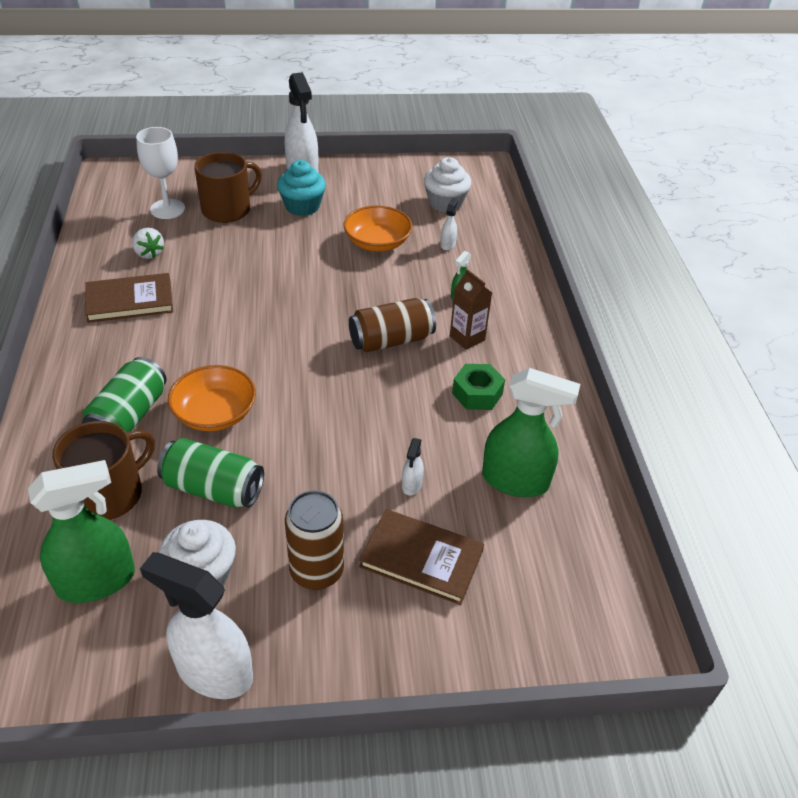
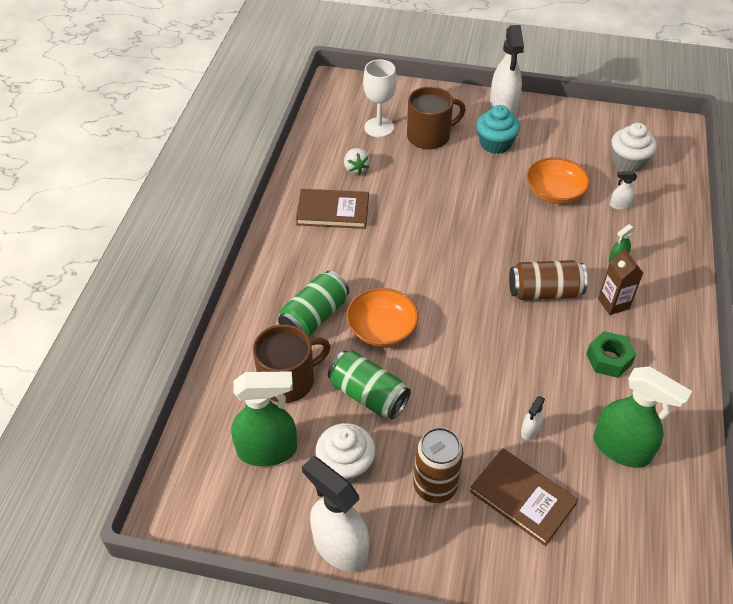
camera: 20 degrees right, 5 degrees up
white spray bottle [440,198,458,250] -> white spray bottle turned 120 degrees counterclockwise [610,171,637,210]

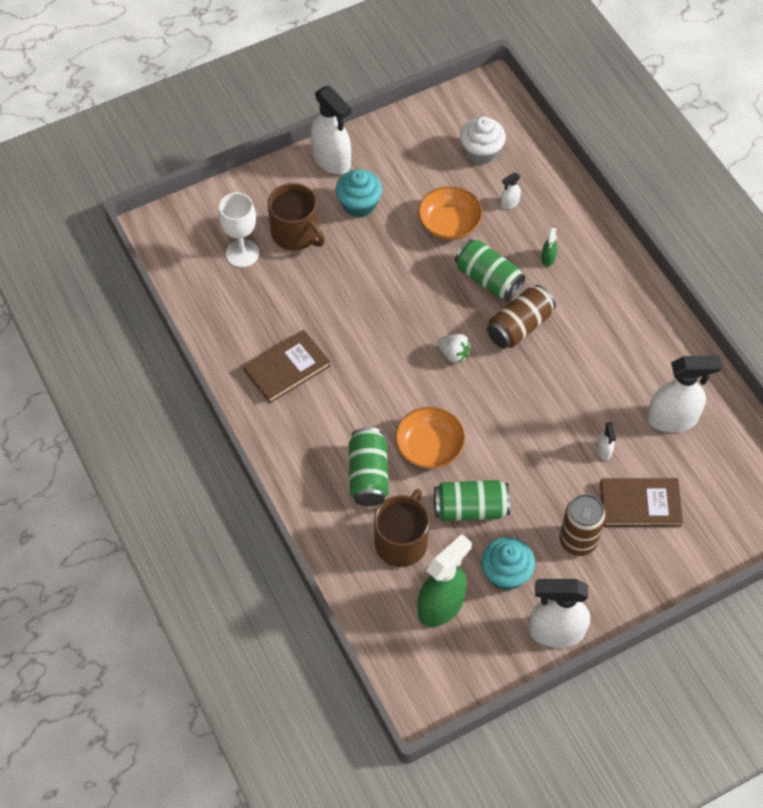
camera: 40 degrees left, 10 degrees up
white cupcake [315,423,375,484] -> turquoise cupcake [481,537,535,591]
white strawberry [344,148,370,175] -> white strawberry moved to [437,334,471,363]
brown mug [407,87,466,149] -> brown mug turned 105 degrees clockwise [268,183,325,250]
green nut [586,331,636,378] -> none
green spray bottle [593,366,692,468] -> white spray bottle [647,355,722,432]
brown carton [598,248,643,315] -> none
none -> green can [455,239,525,300]

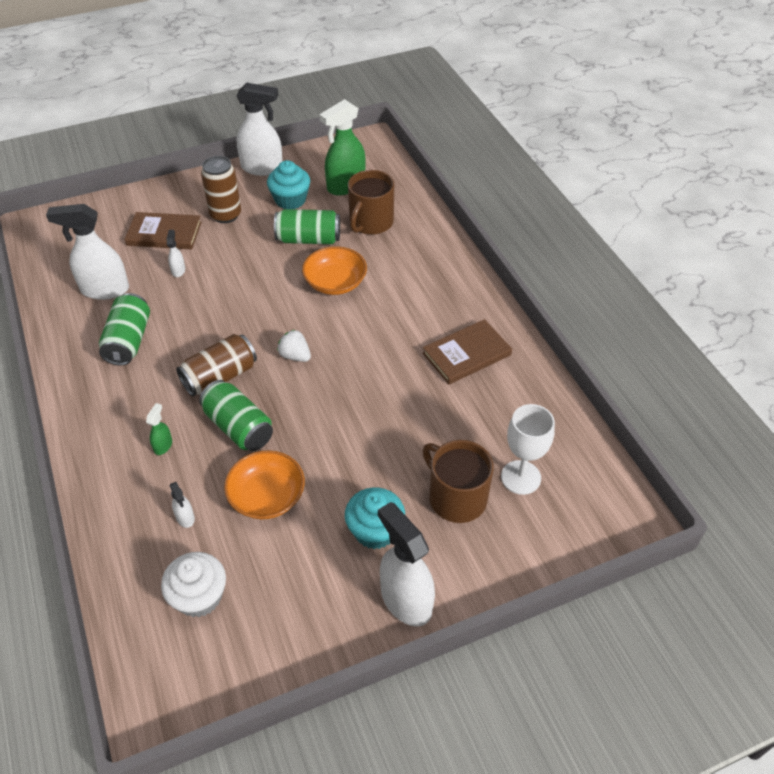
camera: 175 degrees left, 10 degrees down
green can [349,427,389,506] -> green can moved to [99,293,150,365]
white spray bottle [500,173,521,209] -> white spray bottle turned 90 degrees clockwise [170,482,195,528]

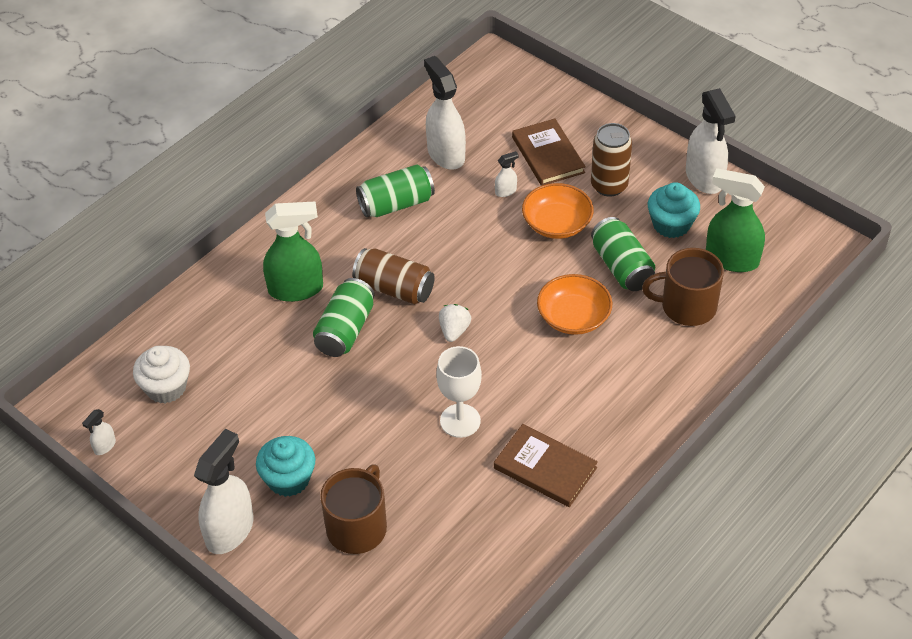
camera: 65 degrees right, 0 degrees up
green spray bottle [146,403,172,455] -> green spray bottle [263,202,323,302], size x2.27
white spray bottle [170,482,195,528] -> white spray bottle moved to [82,409,116,455]
orange bowl [224,450,305,519] -> orange bowl moved to [522,183,594,239]
white goblet [501,404,555,495] -> white goblet moved to [436,346,482,438]

